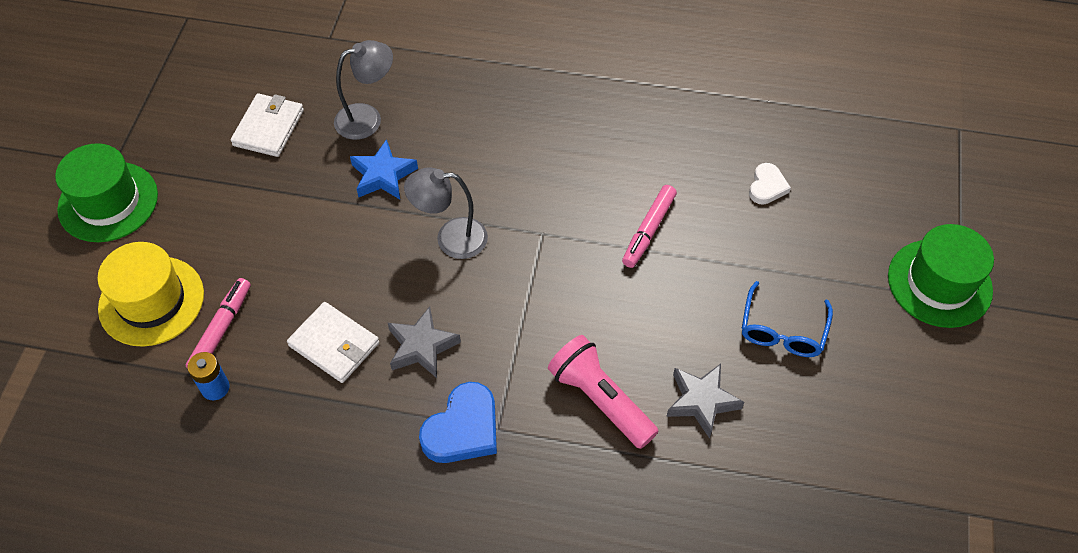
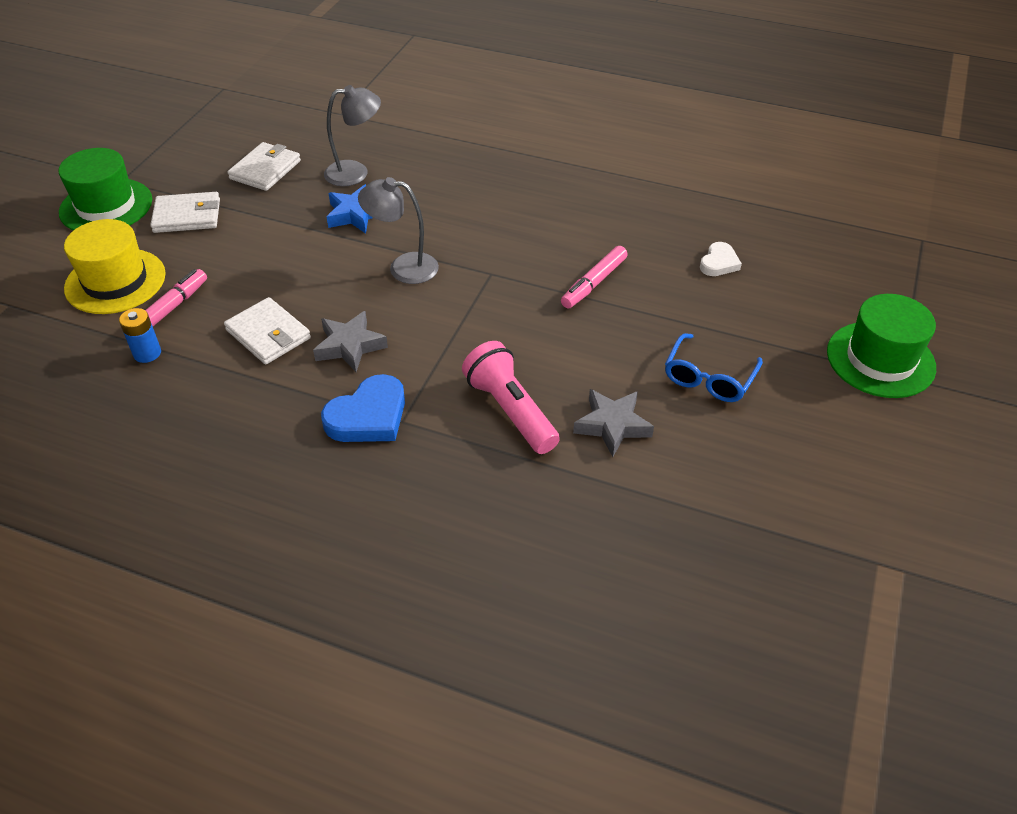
camera: 10 degrees right, 10 degrees down
none -> white wallet [150,192,220,233]

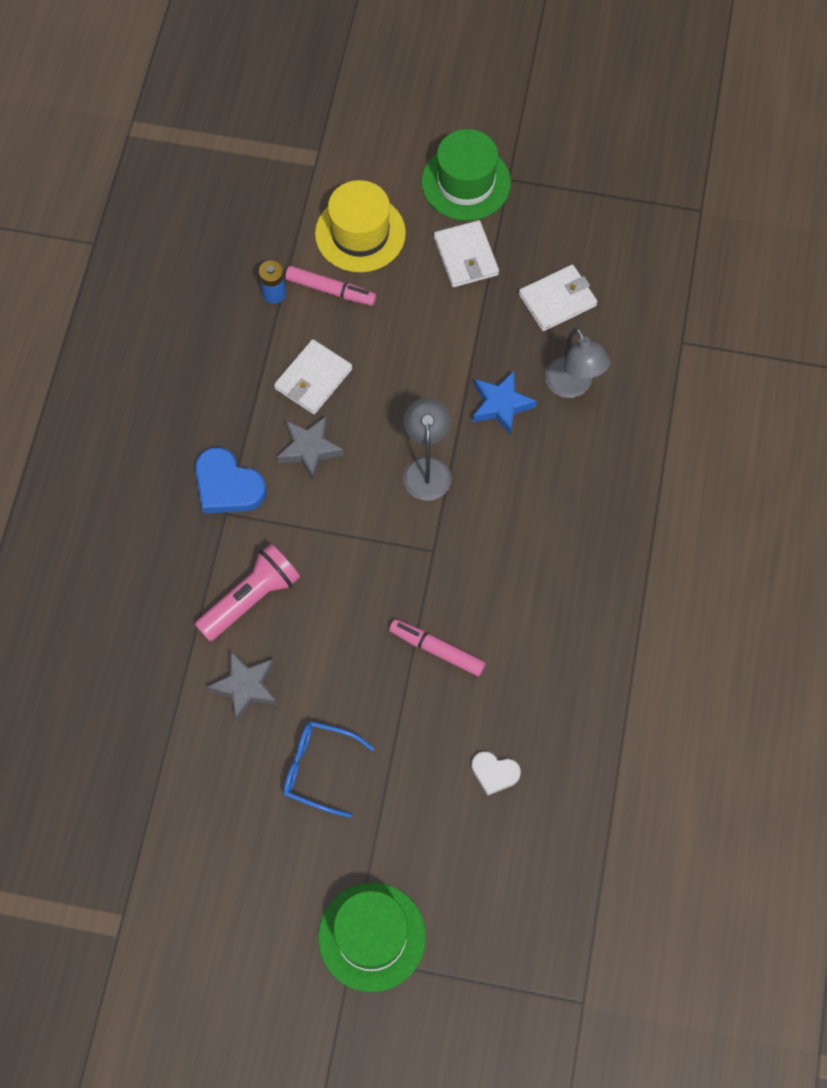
camera: 80 degrees right, 20 degrees up
white wallet [228,142,301,191] -> white wallet turned 45 degrees counterclockwise [519,264,597,331]

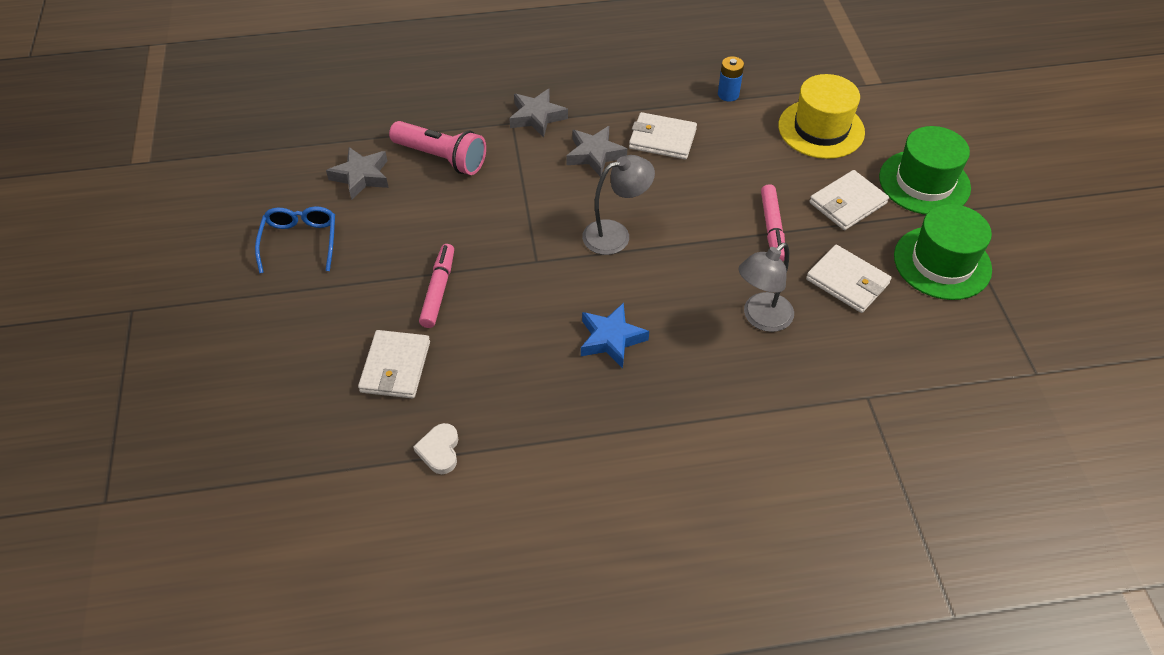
camera: 70 degrees right, 15 degrees down
blue heart [195,447,266,513] -> grey star [509,89,568,138]
pink marker [285,266,376,306] -> pink marker moved to [761,184,785,261]
green hat [318,882,426,992] -> green hat moved to [894,204,992,300]
white heart [471,751,521,796] -> white heart moved to [413,423,459,474]
blue star [472,371,537,436] -> blue star moved to [581,303,649,368]
none -> white wallet [358,330,430,399]

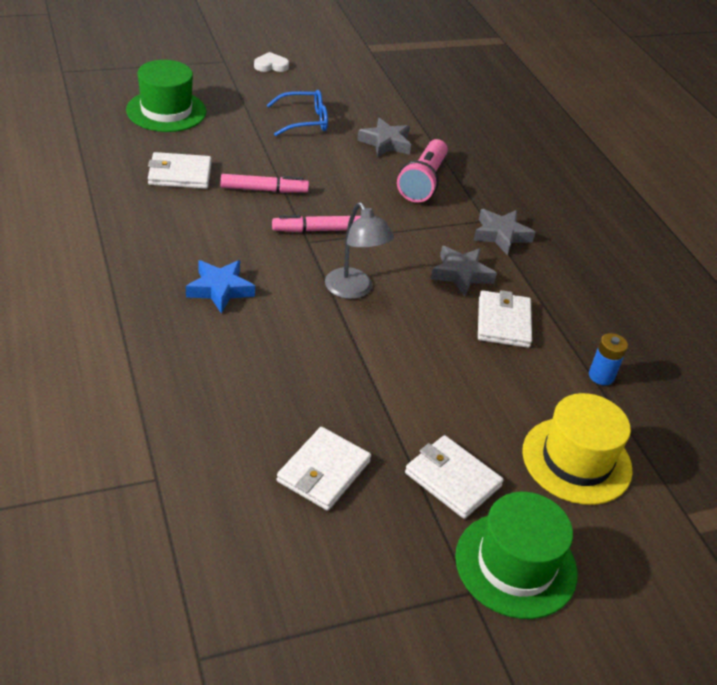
camera: 75 degrees right, 10 degrees down
white heart [413,423,459,474] -> white heart moved to [254,52,289,72]
grey lamp [739,243,794,332] -> none
pink marker [761,184,785,261] -> pink marker moved to [272,215,361,232]
green hat [894,204,992,300] -> green hat moved to [126,60,206,132]

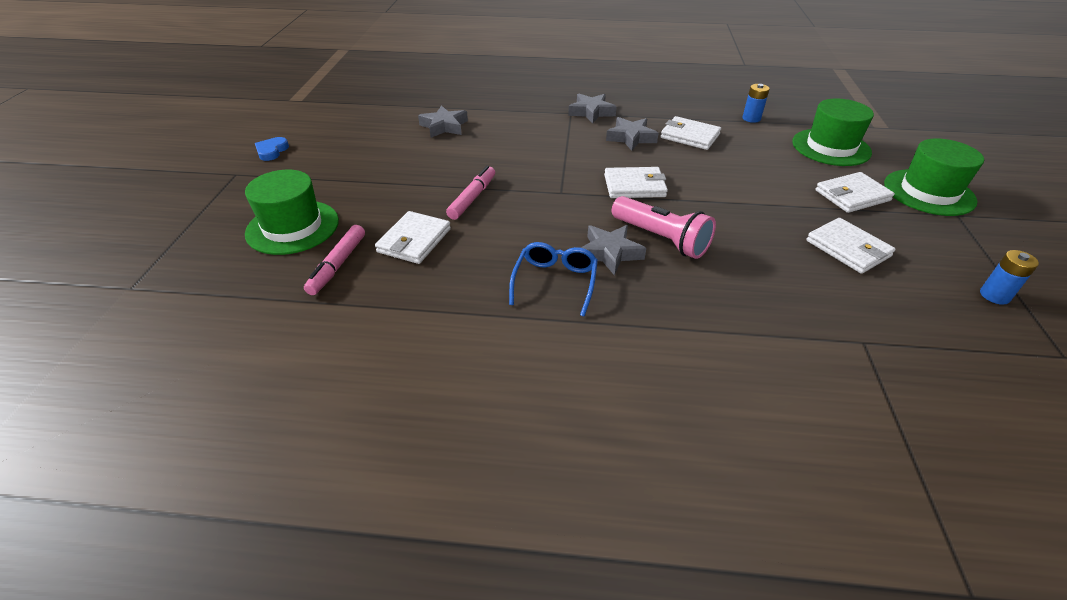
camera: 60 degrees left, 0 degrees up
blue star [186,260,255,314] -> grey star [581,225,646,276]
white heart [254,52,289,72] -> blue heart [255,137,289,161]
blue glasses [267,90,328,136] -> blue glasses moved to [509,242,598,317]
pink marker [272,215,361,232] -> pink marker moved to [304,225,365,295]
grey lamp [325,203,394,299] -> white wallet [604,167,668,198]
pink flashlight [397,139,448,202] -> pink flashlight moved to [612,196,716,259]
yellow hat [522,393,633,505] -> green hat [792,99,874,166]
none -> blue battery [980,250,1039,305]

